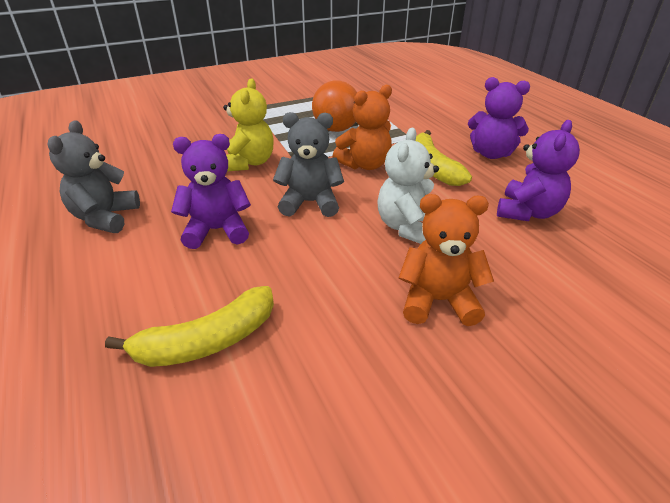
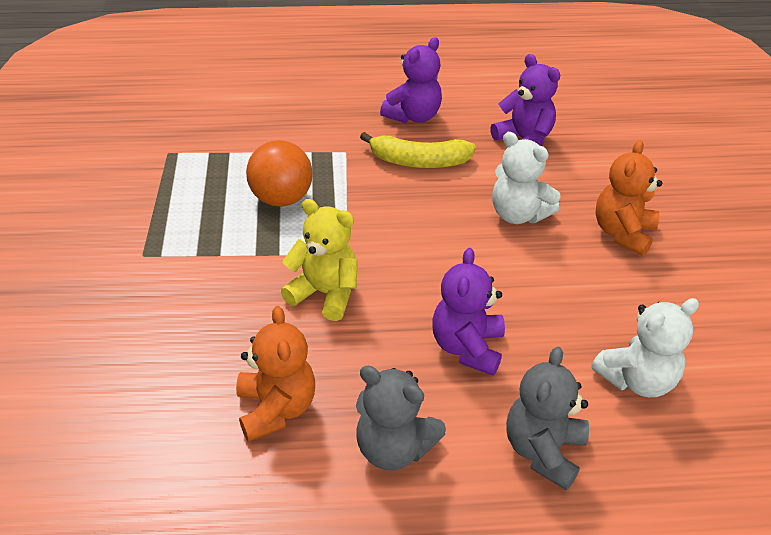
camera: 70 degrees left, 5 degrees up
yellow banana [105,286,274,367] -> white teddy bear [591,298,699,397]
grey teddy bear [273,112,344,217] -> grey teddy bear moved to [506,347,589,490]
orange teddy bear [332,85,392,170] -> orange teddy bear moved to [236,306,315,442]

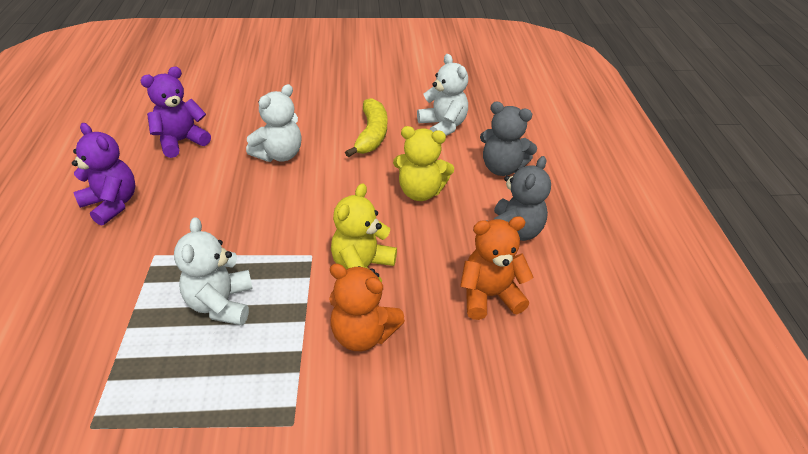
camera: 90 degrees left, 0 degrees up
orange ball [246,140,313,207] -> white teddy bear [174,217,253,325]
yellow banana [360,132,476,168] -> yellow banana moved to [345,98,387,157]
purple teddy bear [432,248,505,376] -> yellow teddy bear [393,126,454,201]
orange teddy bear [595,140,662,256] -> orange teddy bear moved to [329,263,405,351]

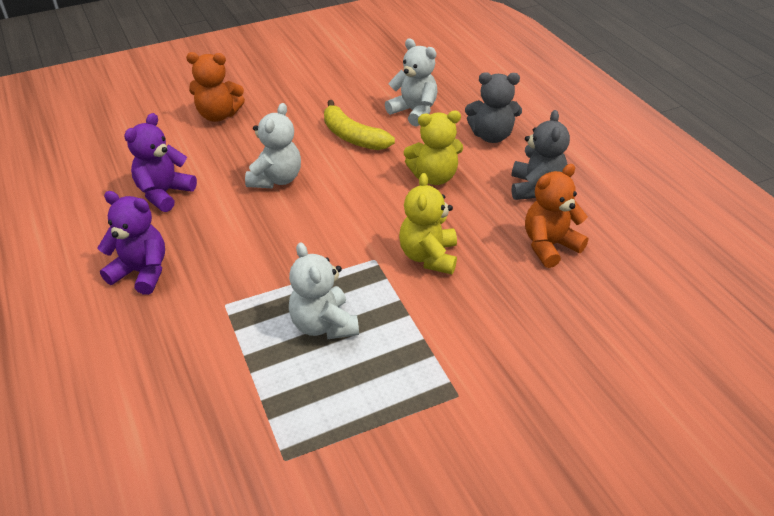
camera: 20 degrees left, 0 degrees up
orange teddy bear [329,263,405,351] -> orange teddy bear moved to [186,52,245,122]
yellow banana [345,98,387,157] -> yellow banana turned 150 degrees clockwise [324,100,395,150]

